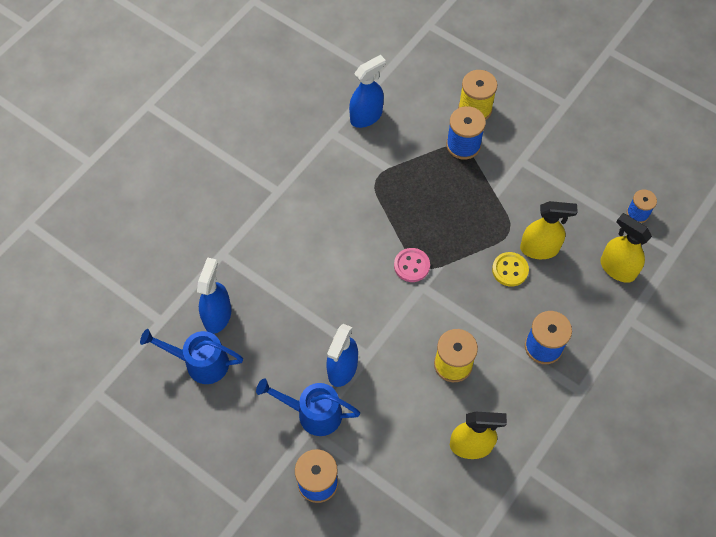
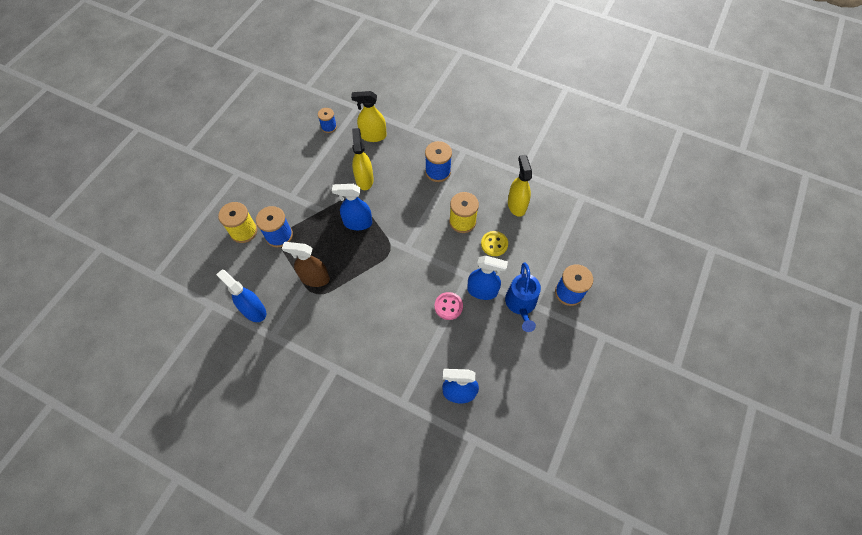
camera: 100 degrees left, 0 degrees up
blue watering can [140,329,243,384] -> none
pink button [394,248,430,282] -> pink button moved to [435,292,463,320]
yellow button [492,252,529,287] -> yellow button moved to [481,231,508,256]
yellow spray bottle [600,213,652,283] -> yellow spray bottle turned 60 degrees clockwise [351,91,387,142]
none -> brown spray bottle [282,242,330,287]
none -> blue spray bottle [332,184,372,230]

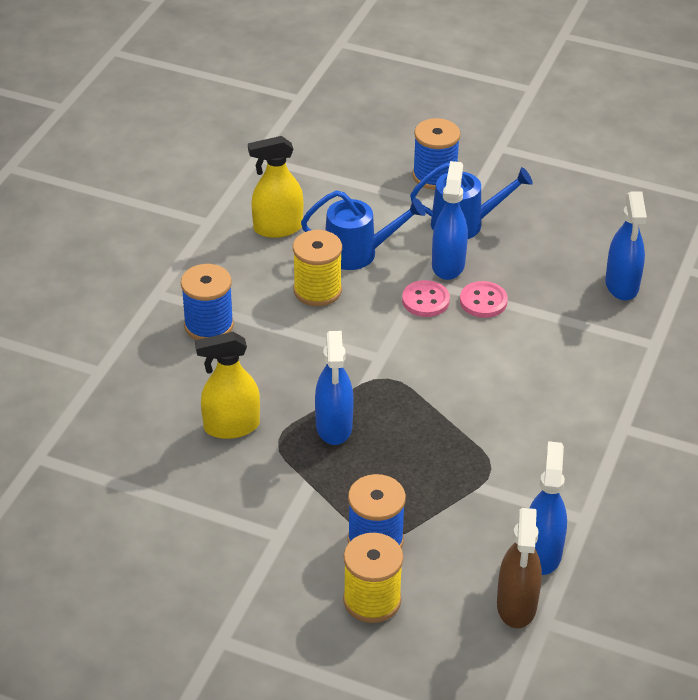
camera: 95 degrees left, 20 degrees down
blue spray bottle [216,270,266,322] -> blue spray bottle turned 150 degrees clockwise [530,441,567,575]
brown spray bottle [282,242,330,287] -> brown spray bottle moved to [497,508,542,628]
blue spool [318,108,337,133] -> none
yellow spray bottle [351,91,387,142] -> none
yellow button [481,231,508,256] -> blue watering can [301,190,426,270]
none -> pink button [402,280,450,317]

